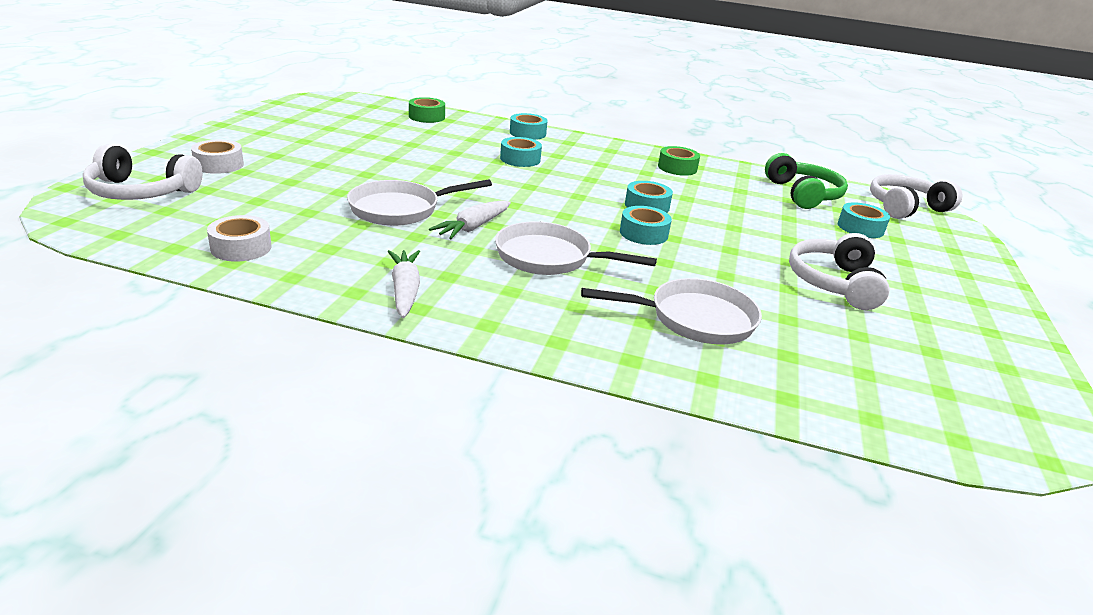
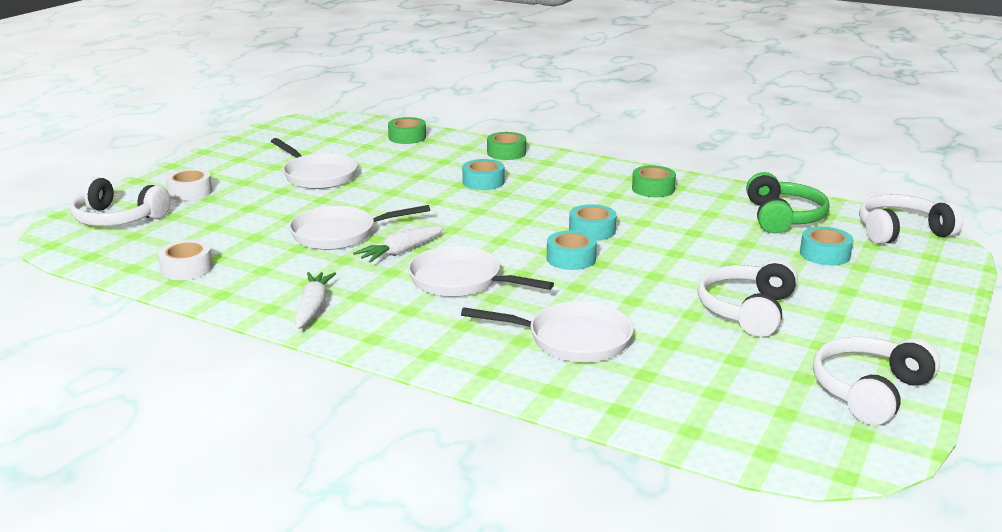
camera: 15 degrees right, 5 degrees down
turquoise tape [510,113,548,140] -> green tape [487,132,526,160]
none -> white pan [271,138,358,189]
none -> white headphones [813,337,940,425]

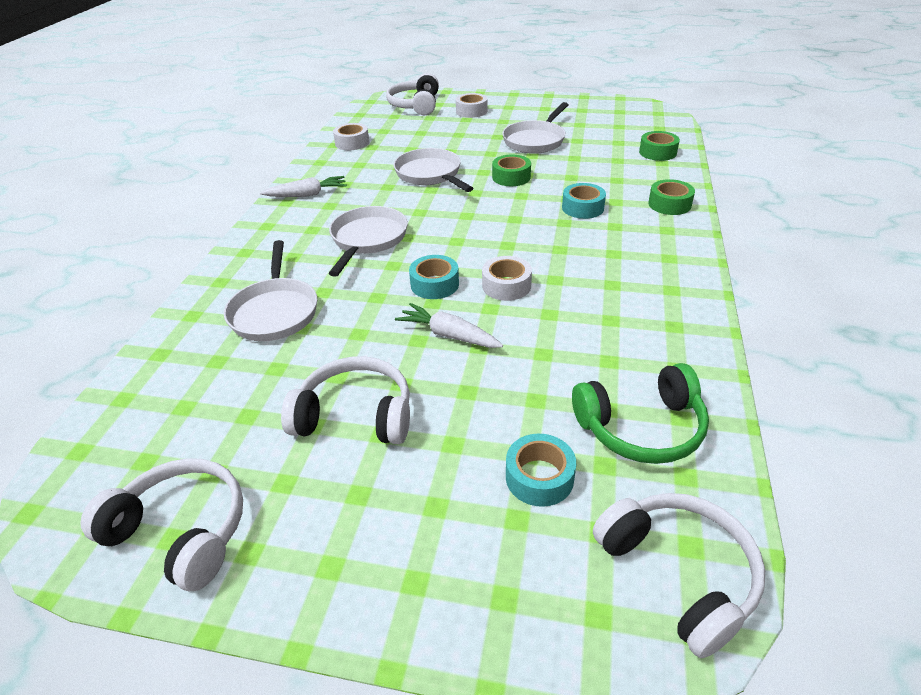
camera: 75 degrees right, 15 degrees up
white carrot [353,226,445,263] -> white carrot moved to [395,303,503,348]
turquoise tape [569,204,617,241] -> white tape [482,256,532,301]
green tape [632,166,676,197] -> green tape moved to [492,155,531,186]

